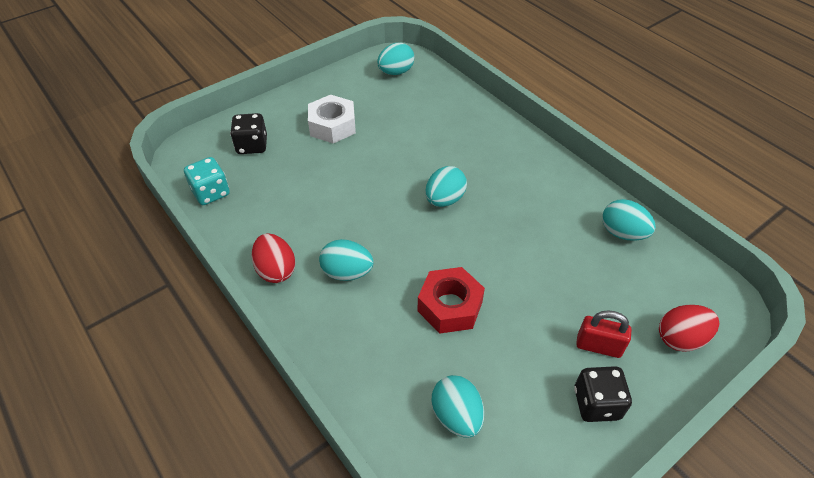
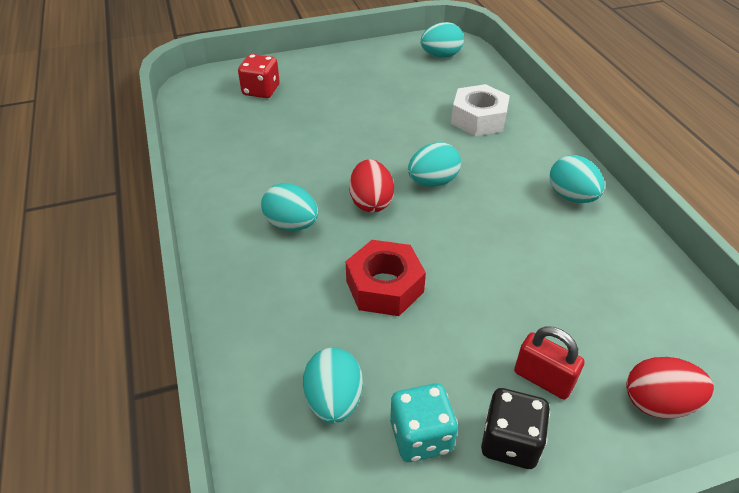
camera: 20 degrees right, 5 degrees down
turquoise dice [184,157,230,205] -> turquoise dice moved to [390,383,458,462]
black dice [230,113,267,154] -> red dice [238,54,280,98]
red egg [252,233,296,283] -> red egg moved to [349,159,394,212]
white nut [308,95,356,143] -> white nut moved to [451,84,510,136]
turquoise egg [603,199,656,241] -> turquoise egg moved to [550,155,605,203]

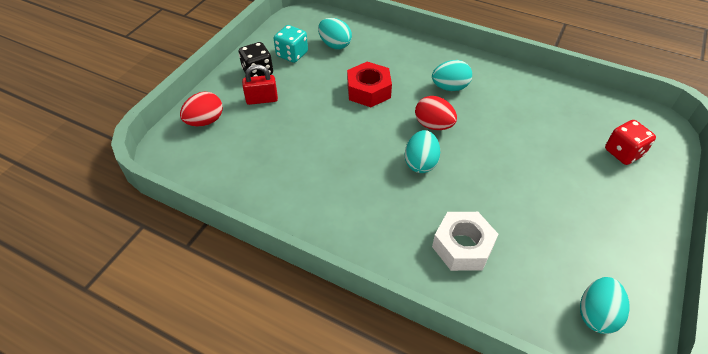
camera: 135 degrees right, 5 degrees up
turquoise egg [550,155,605,203] -> none

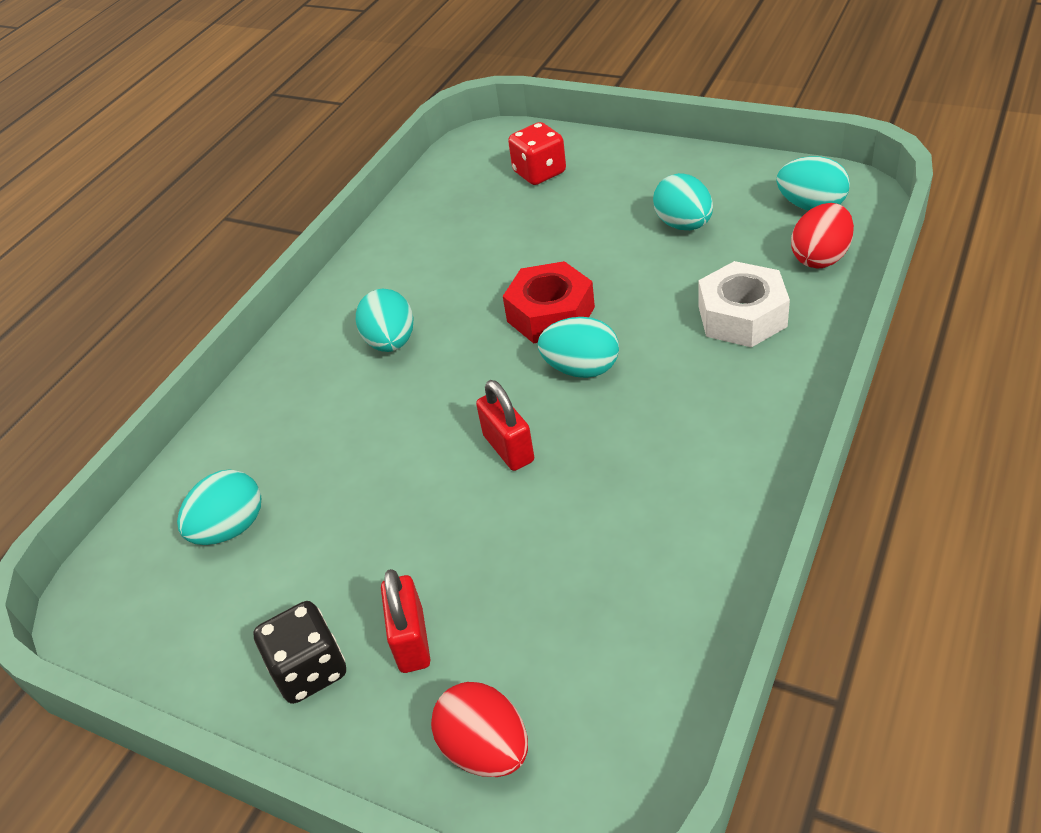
camera: 85 degrees left, 5 degrees down
turquoise dice [274,25,308,63] -> none
red nut [347,62,392,107] -> red nut moved to [503,261,595,343]
red egg [415,96,457,130] -> red egg moved to [791,203,854,268]
none -> red padlock [476,380,534,471]
none -> turquoise egg [653,173,713,230]

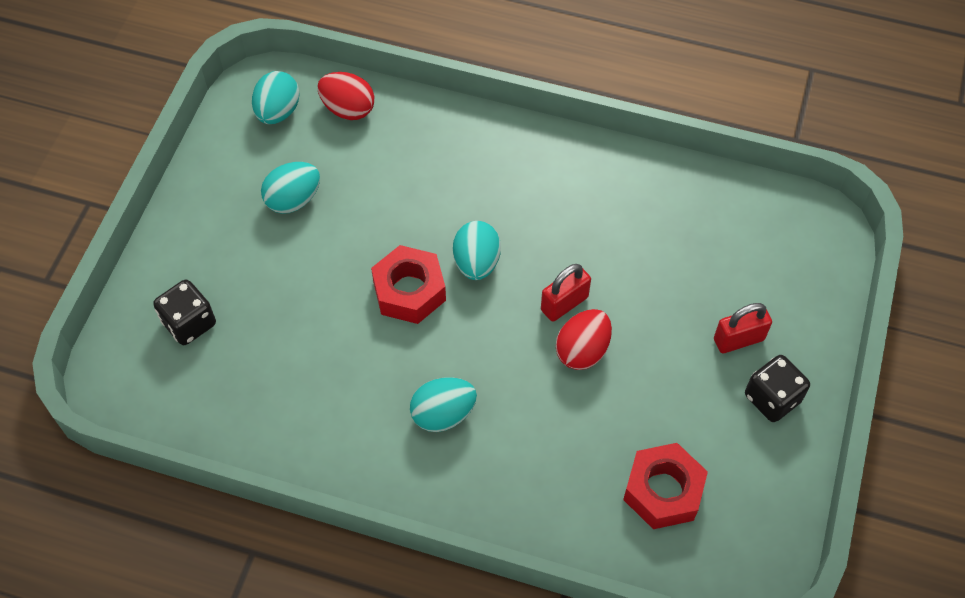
camera: 105 degrees left, 15 degrees up
turquoise egg [177,469,261,545] -> red nut [623,443,708,529]
red egg [431,682,528,777] -> red egg moved to [556,309,612,370]
red dice [508,122,566,185] -> black dice [153,280,216,345]
white nut [698,261,790,348] -> none

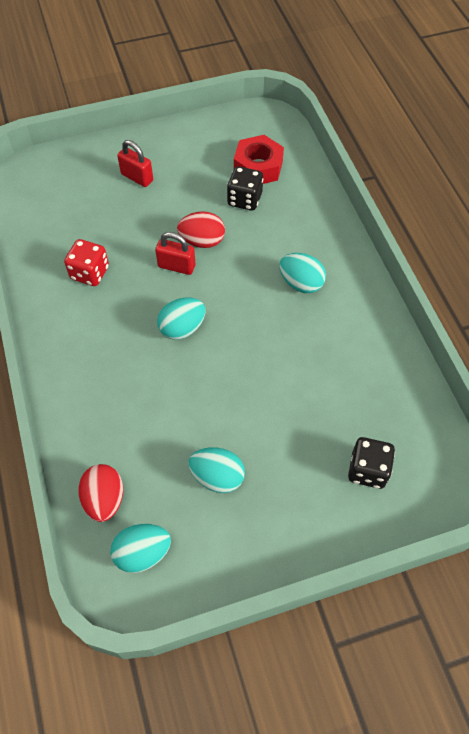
camera: 125 degrees left, 0 degrees up
red nut [371,245,446,324] -> none
black dice [745,355,810,422] -> black dice moved to [227,166,263,211]
none -> red dice [64,239,109,286]

